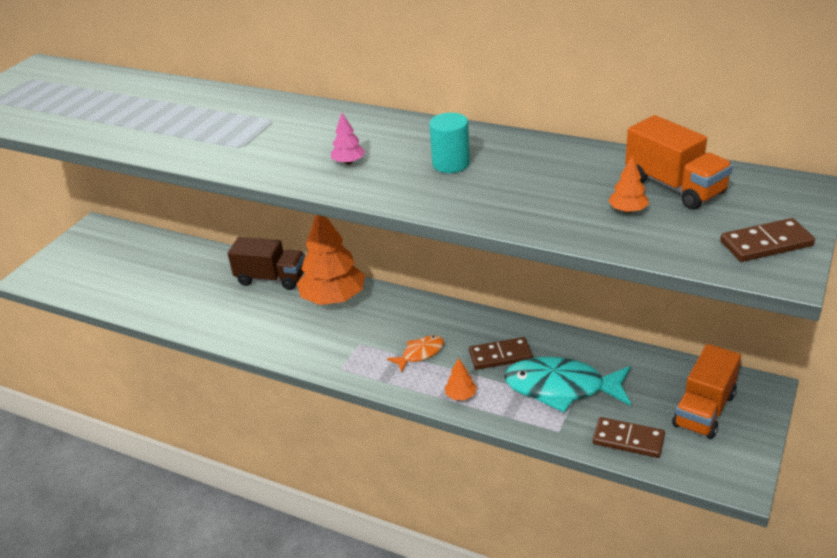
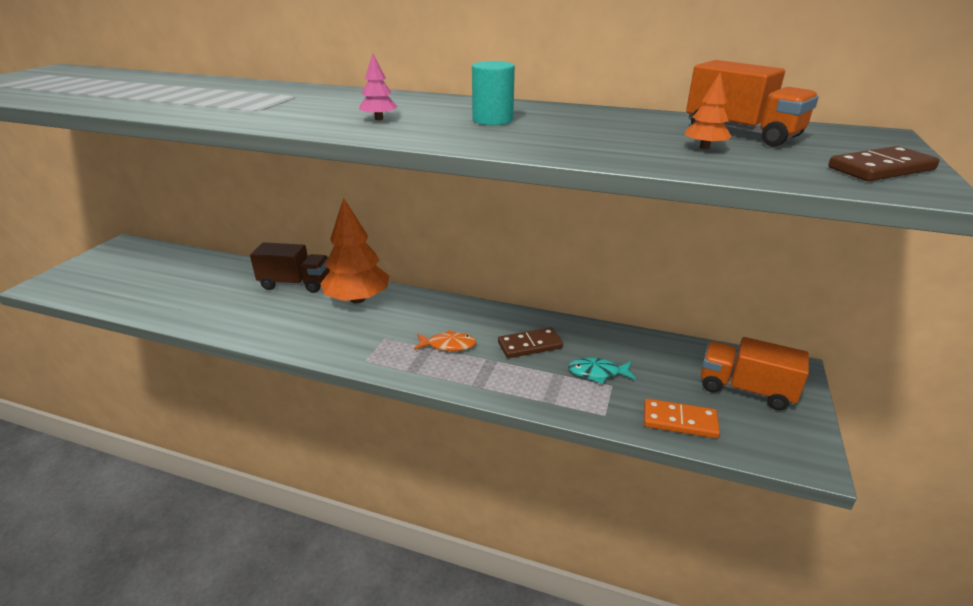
camera: 10 degrees left, 5 degrees down
orange fish [387,335,444,372] -> orange fish turned 45 degrees clockwise [414,330,476,351]
orange tree [445,358,477,400] -> none
turquoise fish [504,357,631,413] -> turquoise fish [568,358,636,384], size x0.51
brown domino [593,417,665,458] -> orange domino [644,399,720,438]
orange truck [672,344,741,439] -> orange truck turned 90 degrees clockwise [701,337,809,410]

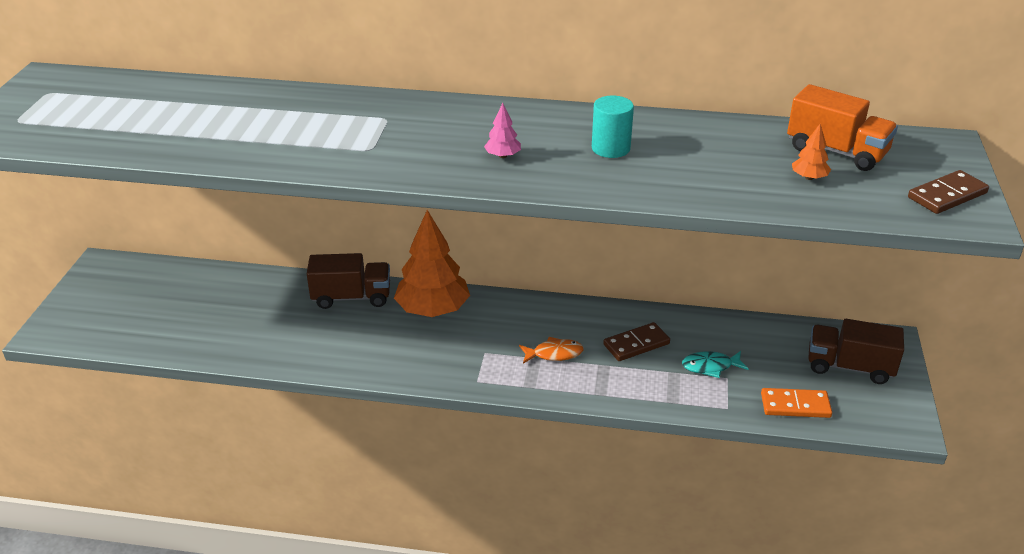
camera: 10 degrees left, 5 degrees up
orange truck [701,337,809,410] -> brown truck [808,319,904,384]

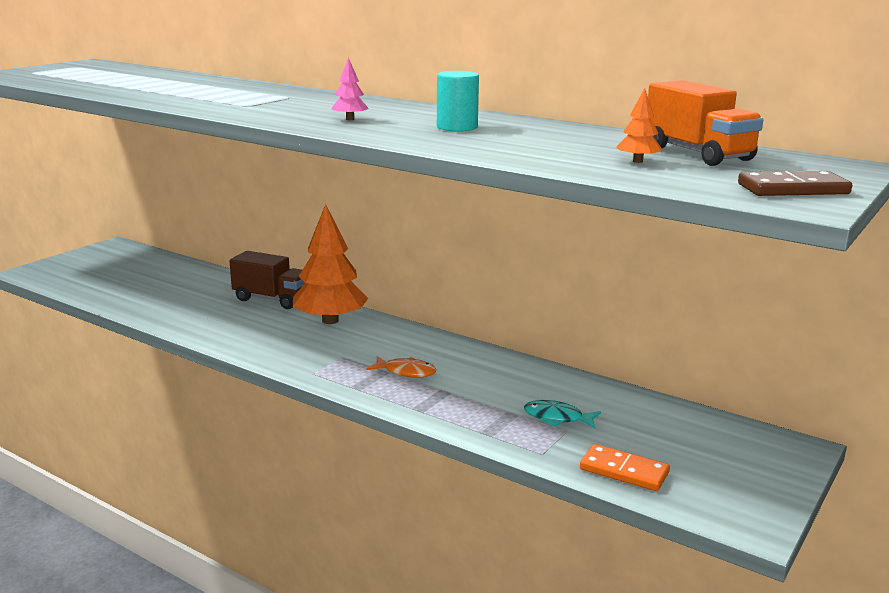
camera: 25 degrees right, 15 degrees down
brown domino [603,322,670,361] -> none
brown truck [808,319,904,384] -> none

